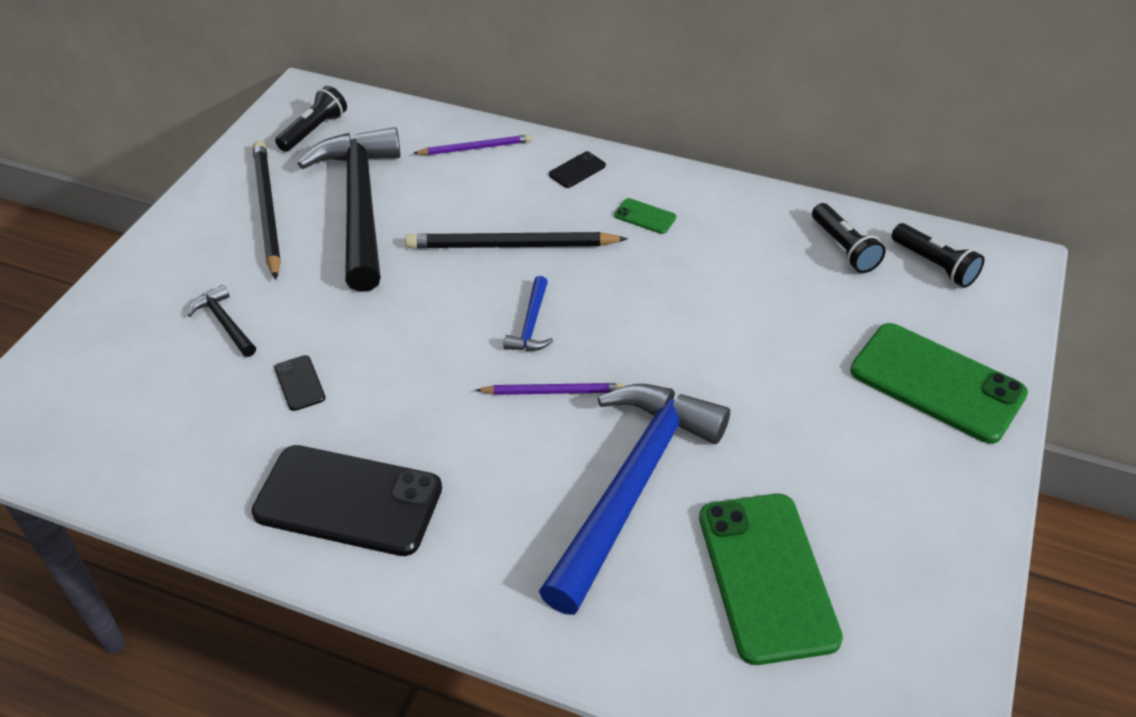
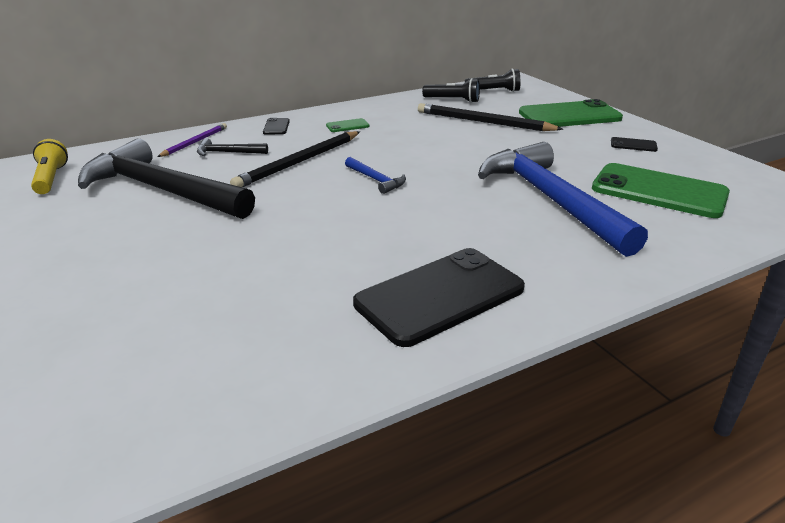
camera: 50 degrees left, 15 degrees down
black hammer [187,285,256,357] -> black hammer moved to [197,138,268,156]
black pencil [253,141,281,280] -> black pencil moved to [418,103,563,131]
black phone [274,355,326,411] -> black phone moved to [611,137,658,152]
black flashlight [275,86,347,152] -> yellow flashlight [31,139,68,194]
purple pencil [476,383,624,395] -> none

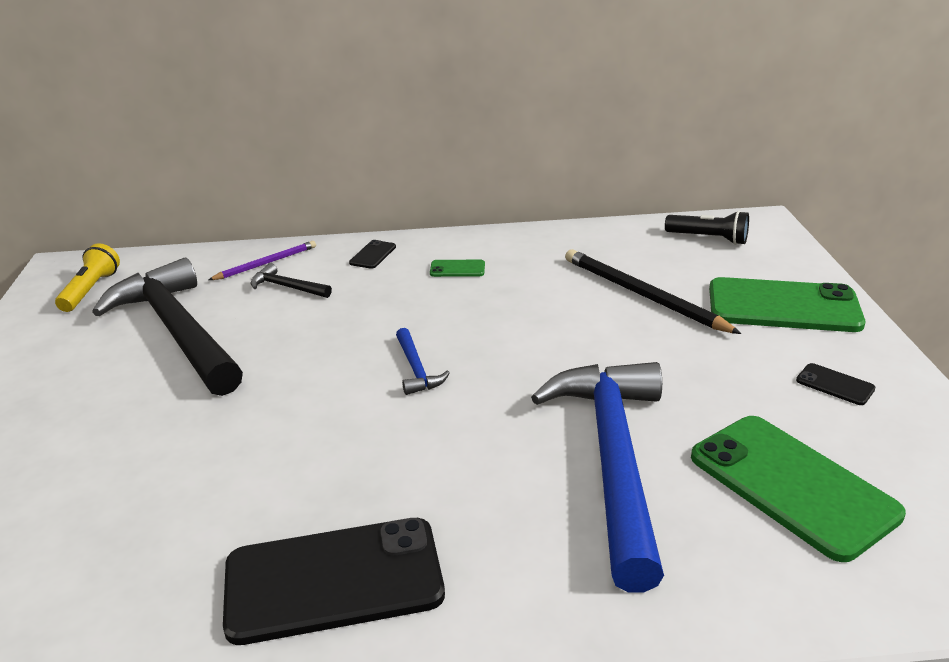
camera: 25 degrees right, 0 degrees up
black pencil [230,131,360,187] -> none
black flashlight [422,78,480,103] -> none

